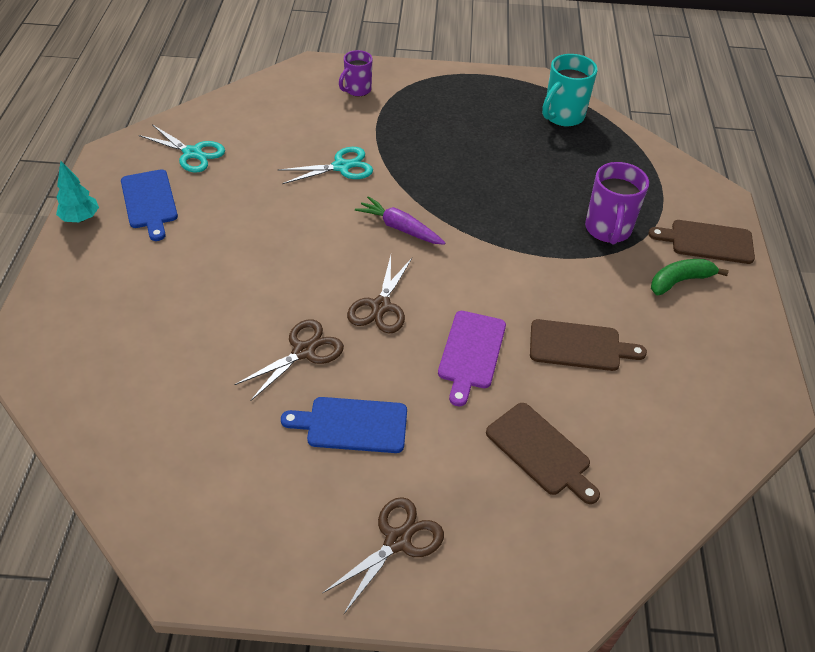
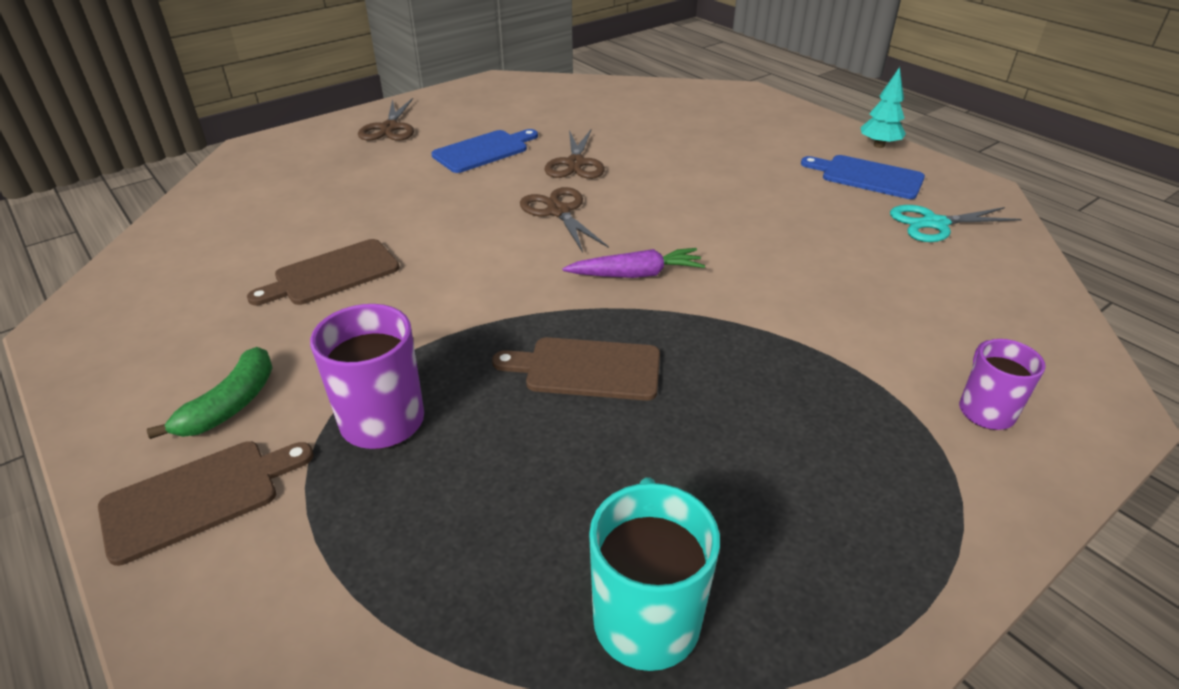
camera: 140 degrees right, 10 degrees down
turquoise scissors [278,147,373,184] -> none
purple cutting board [438,311,506,406] -> none
brown cutting board [486,403,600,504] -> brown cutting board moved to [492,337,660,401]

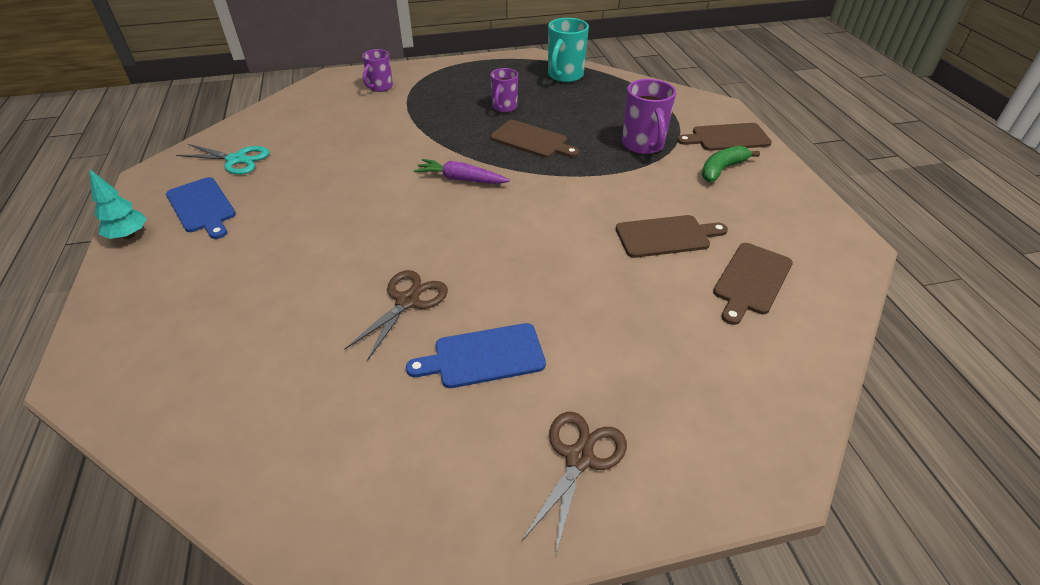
camera: 155 degrees left, 5 degrees up
brown scissors [520,187,609,253] -> none
none -> purple mug [490,68,518,113]
none -> brown cutting board [713,243,793,325]

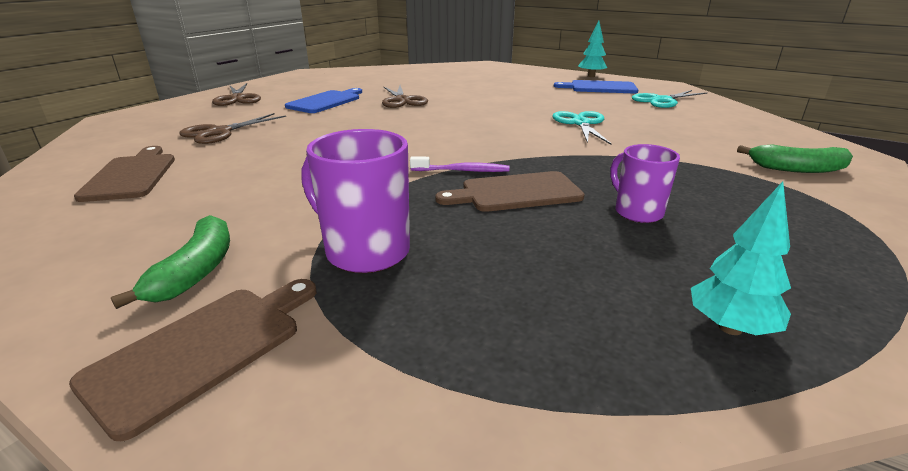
camera: 135 degrees right, 15 degrees down
purple mug [362,49,393,92] -> green banana [737,144,853,173]
purple carrot [414,159,510,184] -> none
turquoise mug [548,18,589,83] -> turquoise tree [691,181,791,335]
brown cutting board [616,215,728,258] -> none
none -> brown scissors [180,113,286,144]
none -> purple toothbrush [410,156,510,172]
none -> turquoise scissors [552,111,611,145]

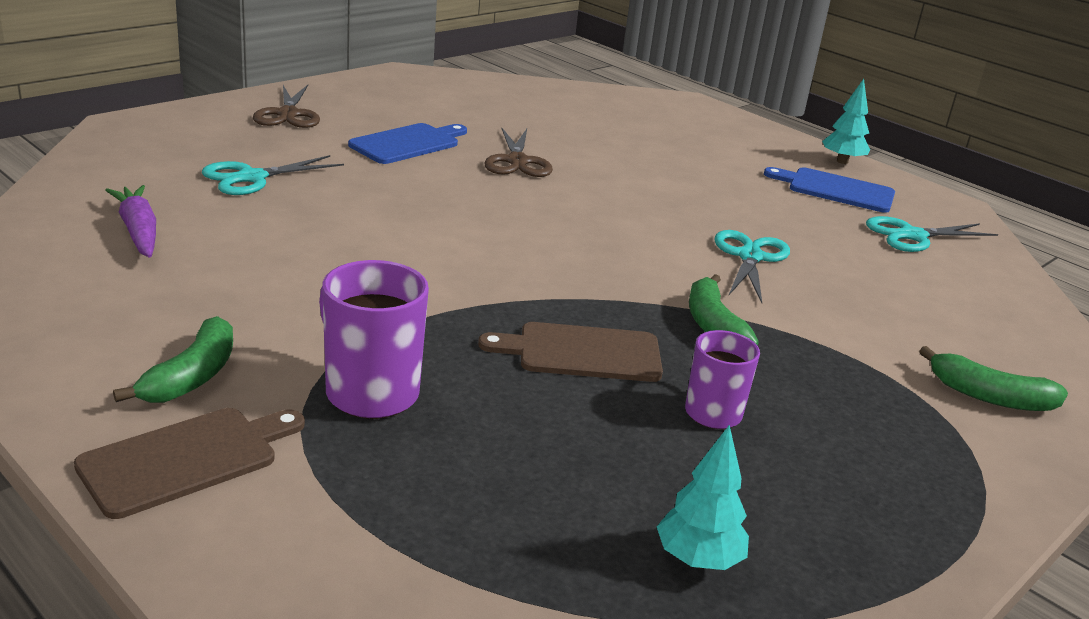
camera: 10 degrees right, 0 degrees up
brown cutting board [74,146,175,202] -> purple carrot [105,185,156,258]
brown scissors [180,113,286,144] -> turquoise scissors [202,155,344,195]
purple toothbrush [410,156,510,172] -> none
none -> green banana [689,274,759,346]

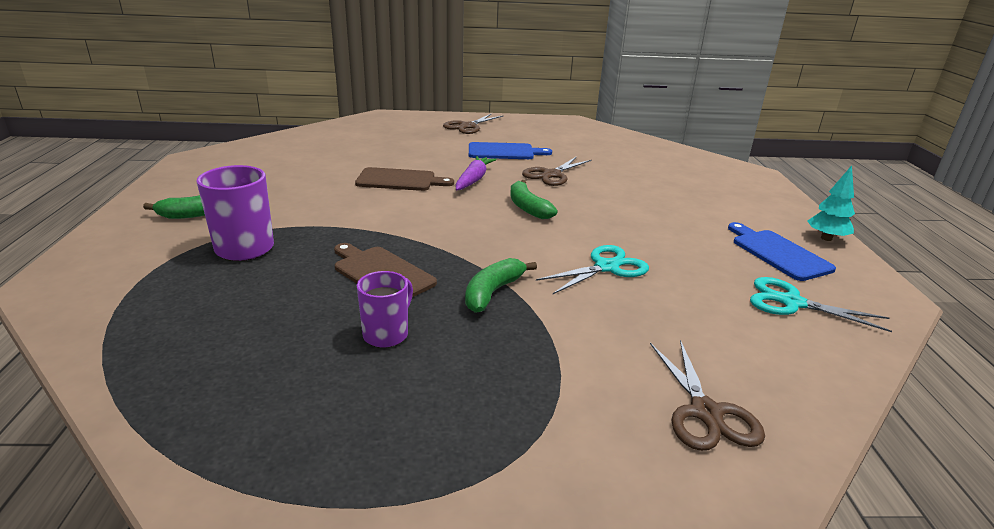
camera: 45 degrees right, 0 degrees up
brown cutting board [74,408,305,519] -> brown cutting board moved to [355,167,454,191]
purple carrot [105,185,156,258] -> purple carrot moved to [456,156,497,190]
turquoise scissors [202,155,344,195] -> none
turquoise tree [657,424,749,570] -> none
green banana [919,346,1068,411] -> green banana moved to [510,180,558,219]
none -> brown scissors [650,340,765,451]

